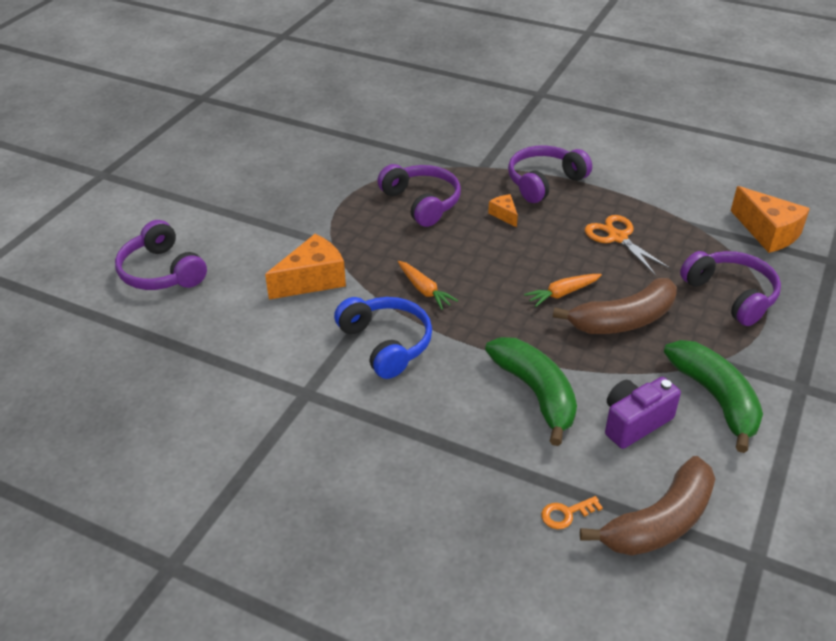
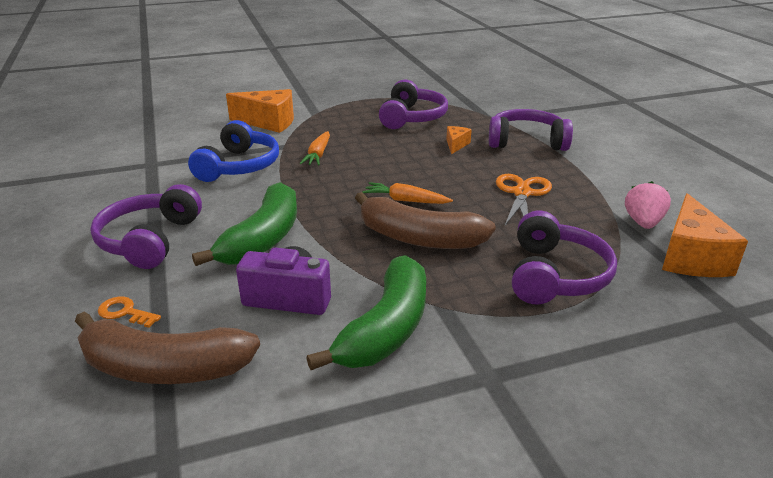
camera: 45 degrees right, 10 degrees down
purple headphones [115,220,207,290] -> purple headphones moved to [90,184,202,269]
none -> pink strawberry [625,181,671,229]

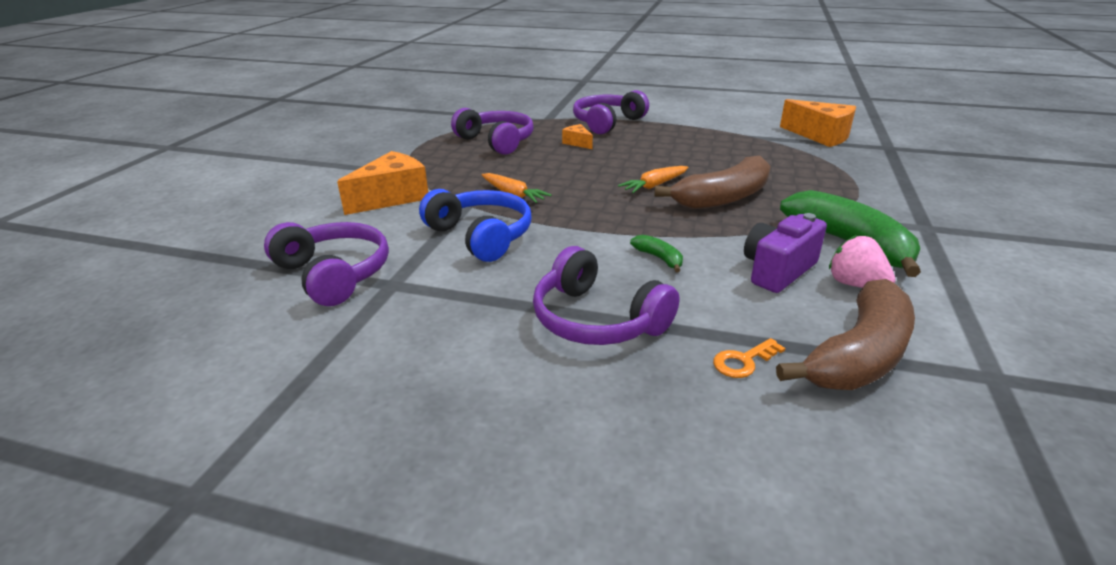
camera: 55 degrees left, 0 degrees up
green banana [192,182,297,266] -> green banana [630,235,683,273], size x0.43
orange scissors [496,174,552,225] -> none
purple headphones [512,211,617,304] -> purple headphones moved to [264,222,389,306]
pink strawberry [625,181,671,229] -> pink strawberry moved to [829,235,895,288]

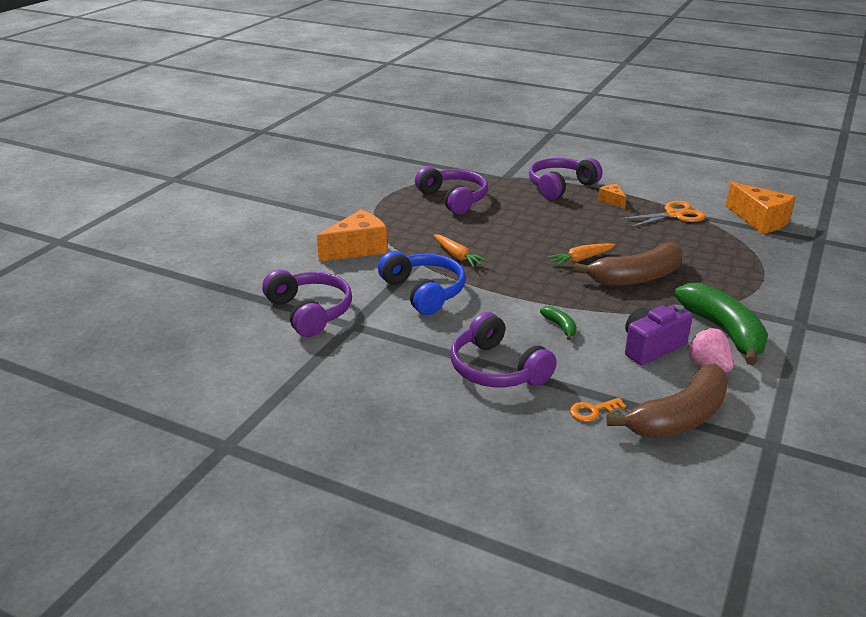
camera: 10 degrees right, 0 degrees up
orange cheese [562,124,593,149] -> orange cheese moved to [598,184,626,209]
none -> orange scissors [621,201,706,228]

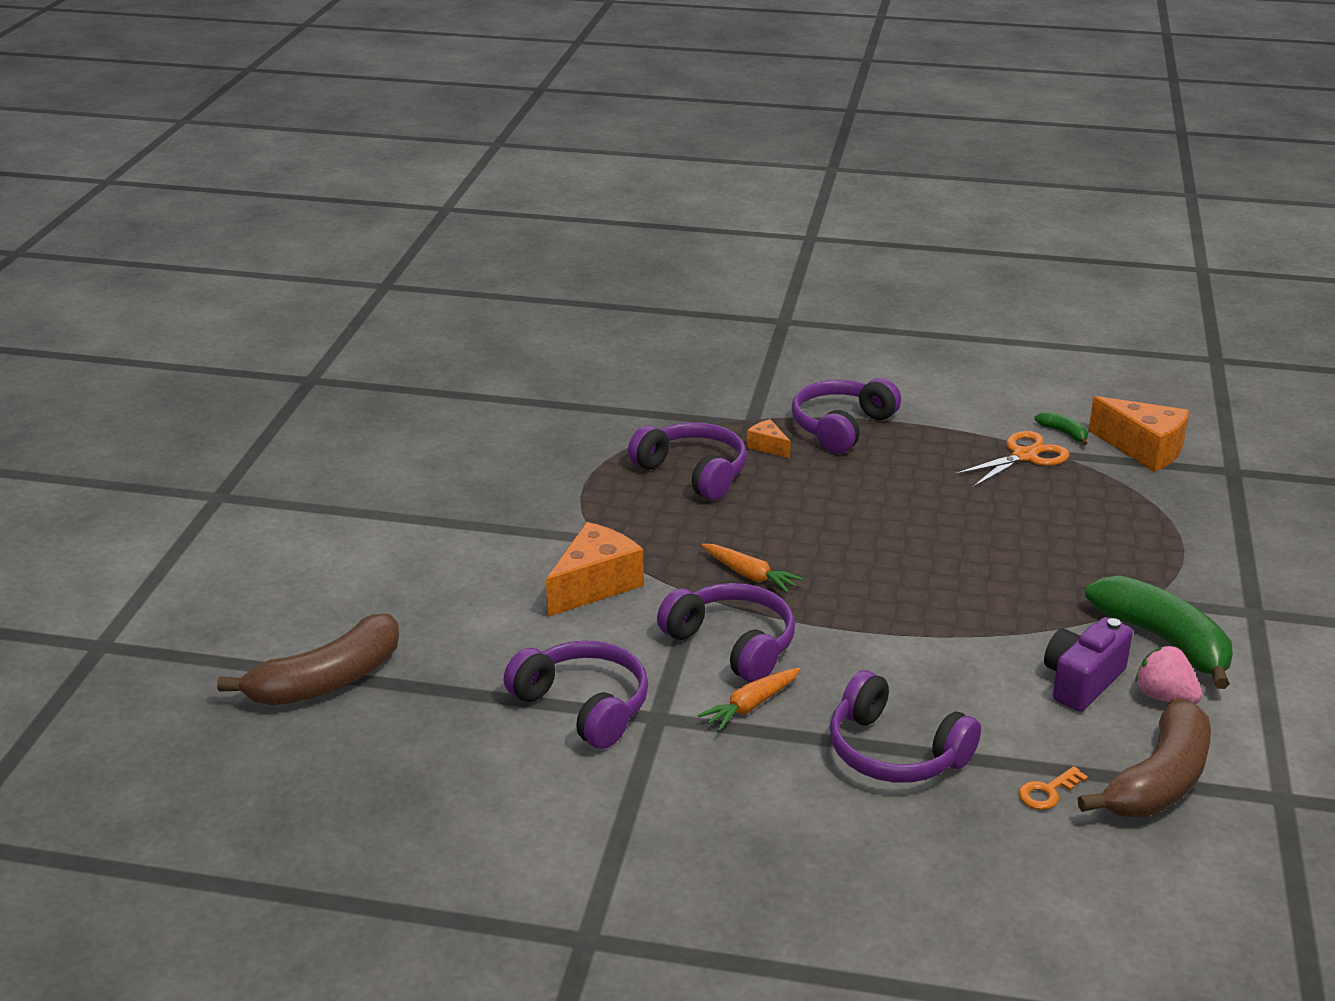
camera: 15 degrees left, 0 degrees up
blue headphones [378,251,466,315] -> purple headphones [657,583,795,682]
green banana [540,306,577,340] -> green banana moved to [1034,411,1088,445]
orange carrot [547,243,615,266] -> orange carrot moved to [697,667,801,732]
brown banana [573,243,683,286] -> brown banana moved to [217,614,399,705]
orange cheese [598,184,626,209] -> orange cheese moved to [747,419,791,458]

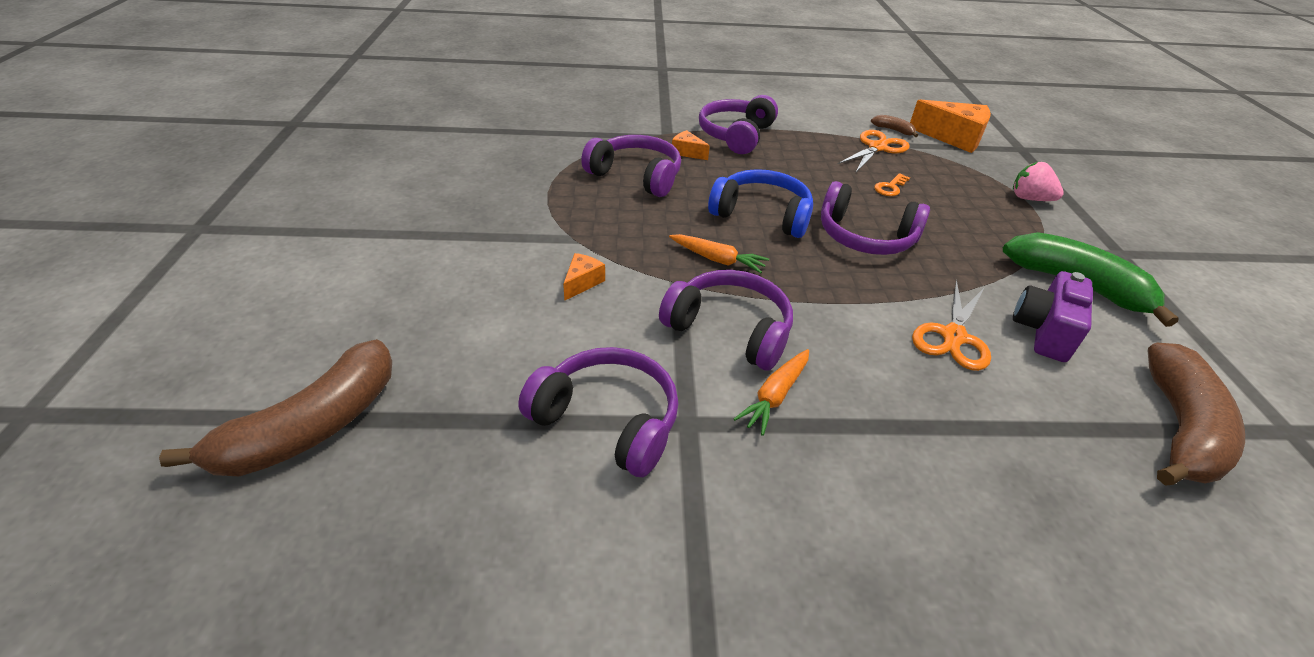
camera: 15 degrees left, 10 degrees up
orange cheese [546,522,644,617] -> orange cheese [563,253,605,301], size x0.50
purple headphones [830,670,981,783] -> purple headphones moved to [821,181,930,255]
orange key [1019,766,1088,810] -> orange key moved to [874,173,910,196]
green banana [1034,411,1088,445] -> brown banana [871,115,918,137]
pink strawberry [1135,646,1202,704] -> pink strawberry moved to [1013,162,1064,201]
none -> blue headphones [708,169,813,238]
none -> orange scissors [912,280,991,371]

